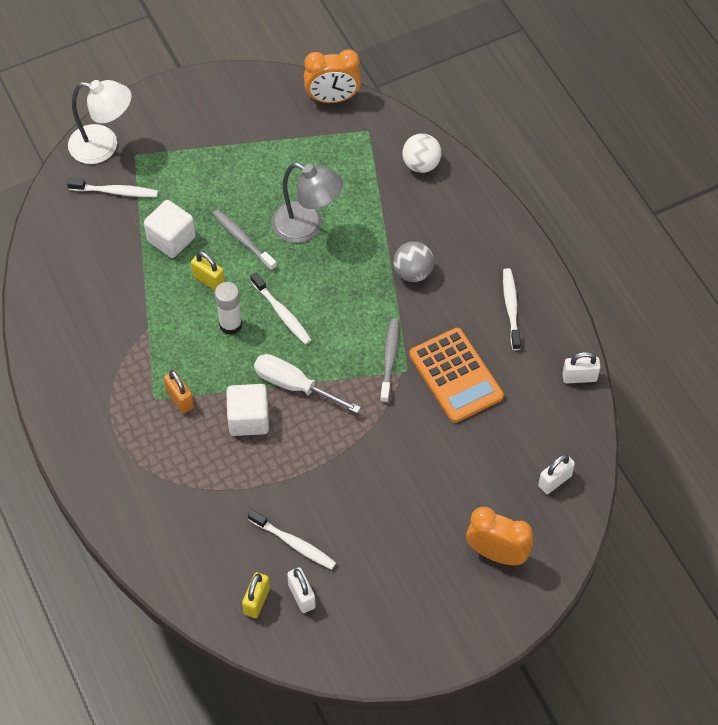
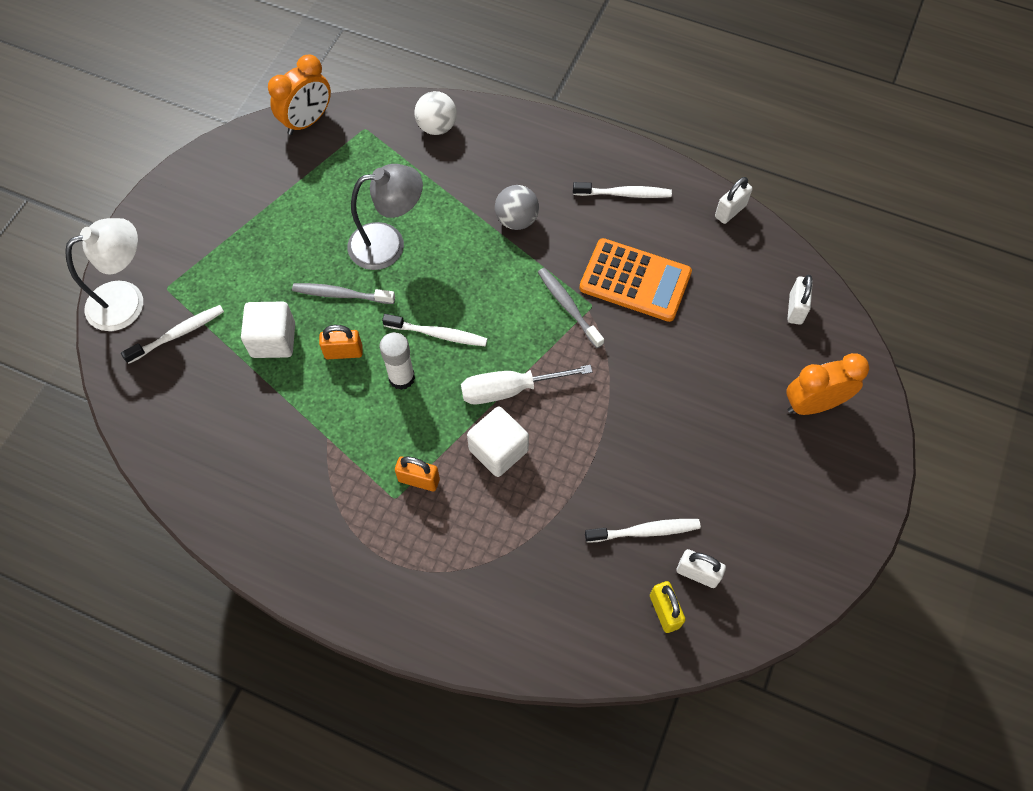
camera: 40 degrees left, 5 degrees up
yellow padlock [191,252,225,290] -> orange padlock [319,325,363,359]
white toothbrush [503,268,521,350] -> white toothbrush turned 135 degrees clockwise [573,182,672,198]

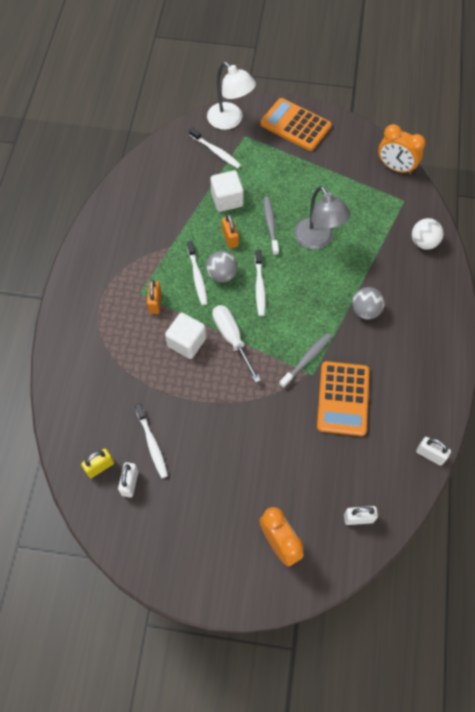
camera: 75 degrees right, 0 degrees up
white glue stick [379,332,415,390] -> grey ball [206,251,238,283]
white toothbrush [573,182,672,198] -> white toothbrush moved to [187,241,208,305]
none -> orange calculator [260,98,331,151]

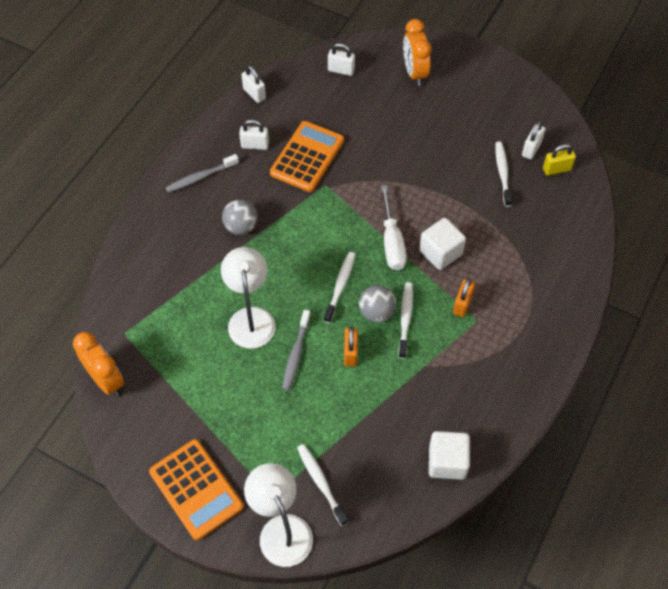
camera: 160 degrees left, 5 degrees down
white cube [210,170,244,212] -> white cube moved to [429,431,470,480]
grey toothbrush [279,333,332,388] -> grey toothbrush moved to [165,154,239,193]
grey lamp [294,186,350,250] -> white lamp [221,247,276,348]
white ball [412,218,443,250] -> none
none -> white padlock [239,119,269,150]

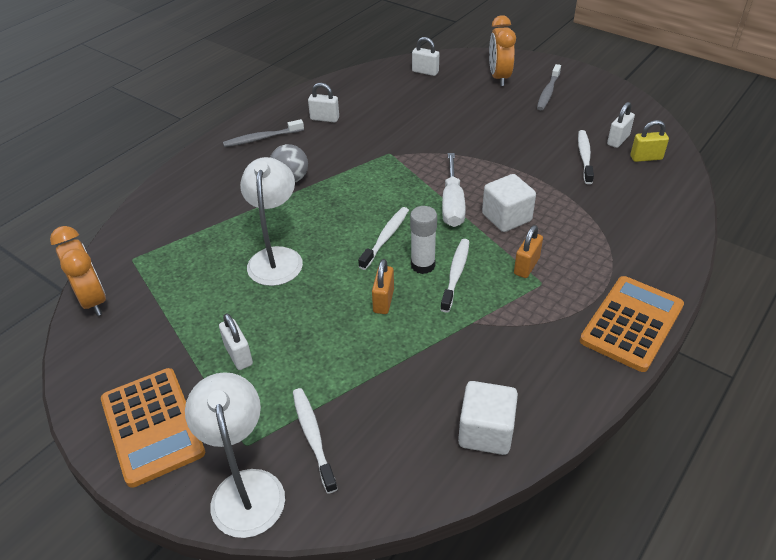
camera: 10 degrees right, 15 degrees down
white padlock [242,66,266,103] -> white padlock moved to [219,313,253,370]
orange calculator [270,121,344,192] -> orange calculator moved to [580,276,684,372]
grey toothbrush [282,310,311,391] -> grey toothbrush moved to [537,64,561,110]
grey ball [359,285,396,323] -> white glue stick [410,206,437,274]

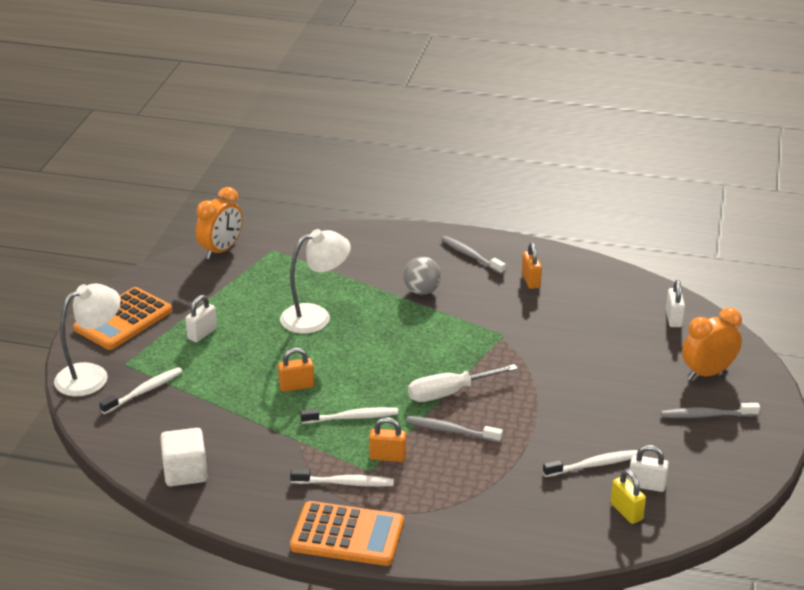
camera: 65 degrees right, 10 degrees down
white padlock [308,83,339,122] -> orange padlock [522,243,542,289]
white toothbrush [358,207,409,270] -> white toothbrush moved to [290,469,394,487]
white glue stick [410,206,437,274] -> none
white cube [482,174,536,232] -> grey toothbrush [406,416,503,443]

